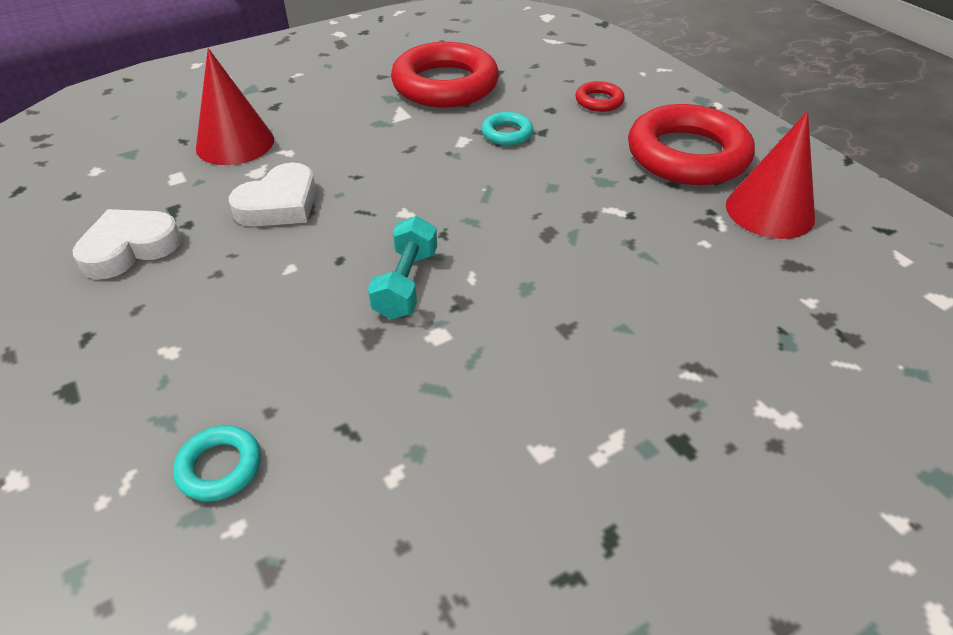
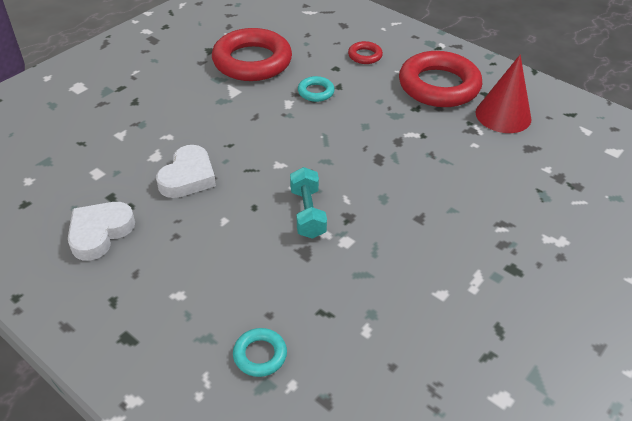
camera: 20 degrees left, 0 degrees up
red cone [196,48,274,165] -> none

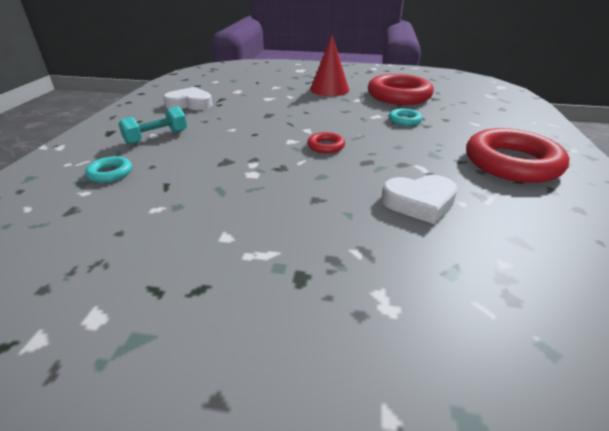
camera: 60 degrees right, 10 degrees down
white heart [156,145,216,198] -> white heart moved to [381,175,458,224]
turquoise dumbbell [290,167,327,239] -> turquoise dumbbell moved to [118,106,187,145]
red ring [348,41,383,64] -> red ring moved to [307,132,345,153]
red cone [475,55,531,133] -> red cone moved to [310,35,349,96]

